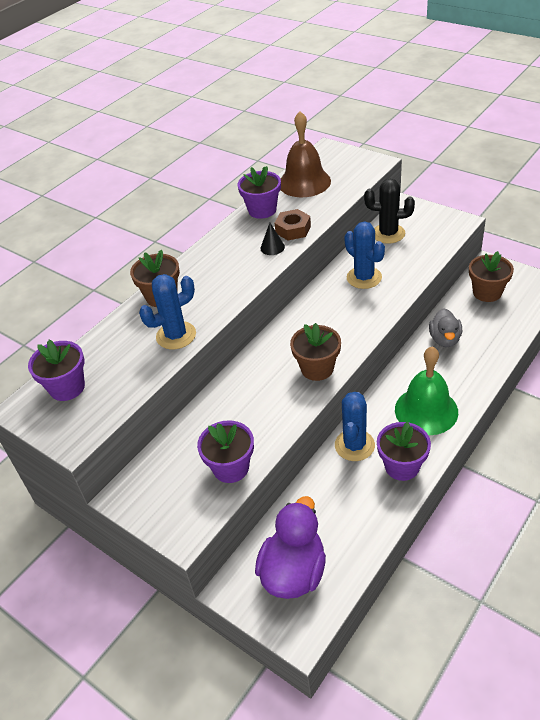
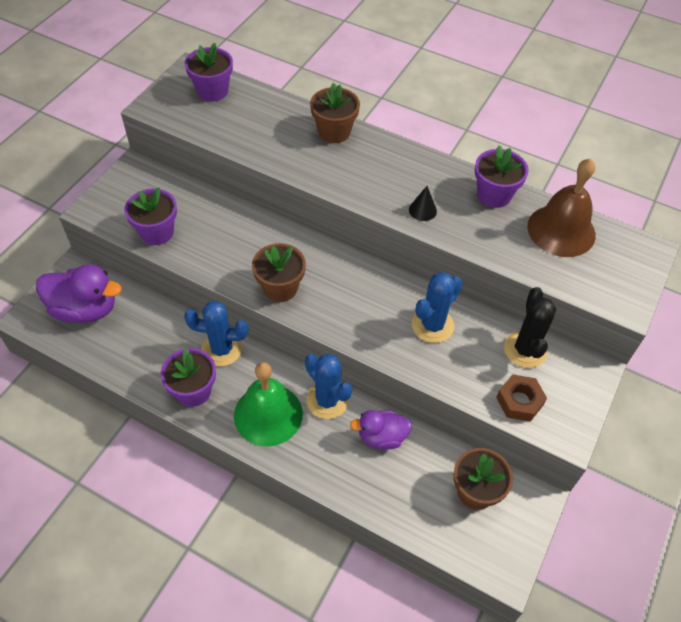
camera: 75 degrees right, 10 degrees up
blue cactus [139,274,196,350] -> blue cactus moved to [305,354,352,419]
brown nut [274,209,311,240] -> brown nut moved to [496,374,547,422]
grey duck [429,308,462,347] -> purple duck [350,410,412,450]

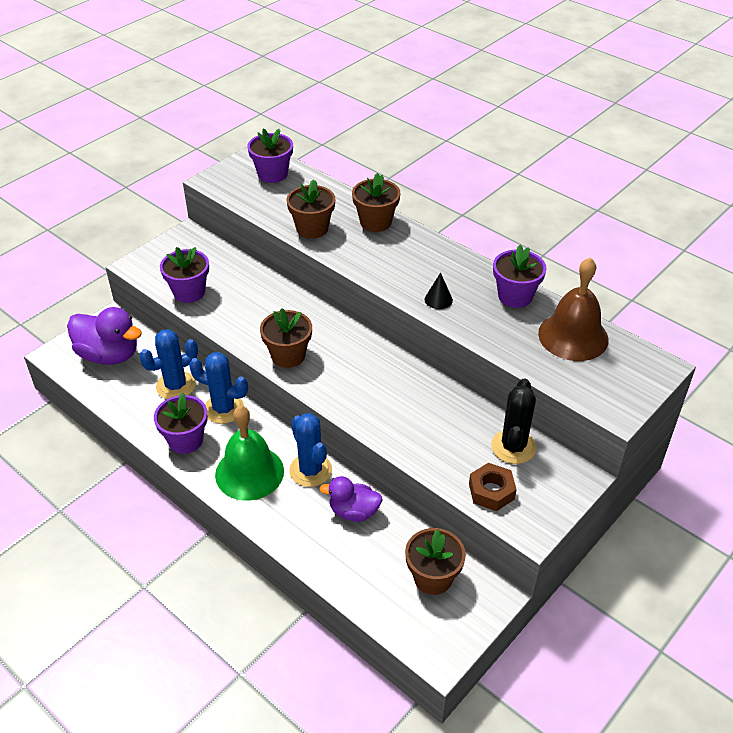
camera: 15 degrees right, 10 degrees down
blue cactus [412,272,463,343] -> blue cactus moved to [139,329,198,399]
none -> brown flower pot [286,180,336,239]

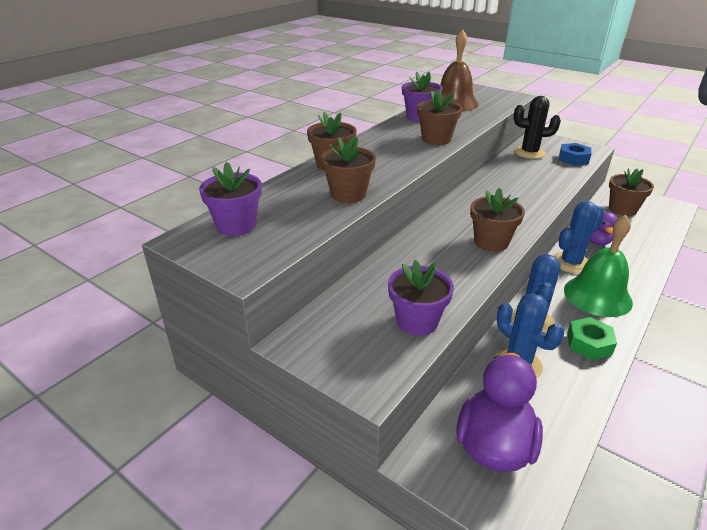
camera: 95 degrees left, 10 degrees down
purple flower pot [154,392,208,454] -> green nut [567,317,617,360]
black cone [425,272,453,309] -> brown flower pot [417,89,462,145]
brown nut [469,463,517,511] -> blue nut [559,143,592,166]

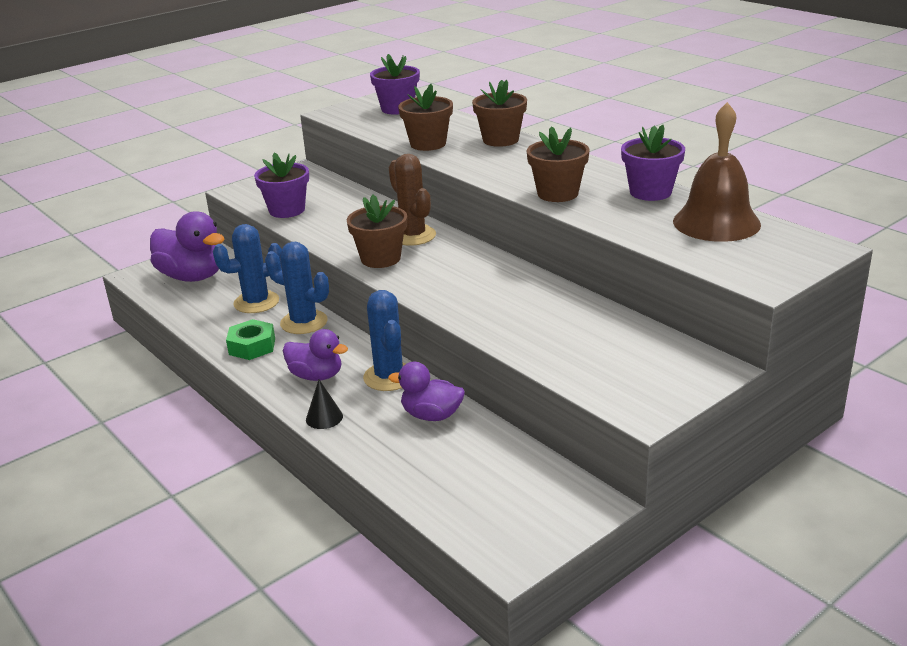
camera: 105 degrees right, 5 degrees down
black cactus [514,96,561,159] -> none
blue nut [559,143,592,166] -> none
green bell [564,215,633,317] -> purple duck [283,329,348,381]
brown flower pot [609,168,654,216] -> none
none -> black cone [306,380,343,429]
none -> brown cactus [389,154,436,246]

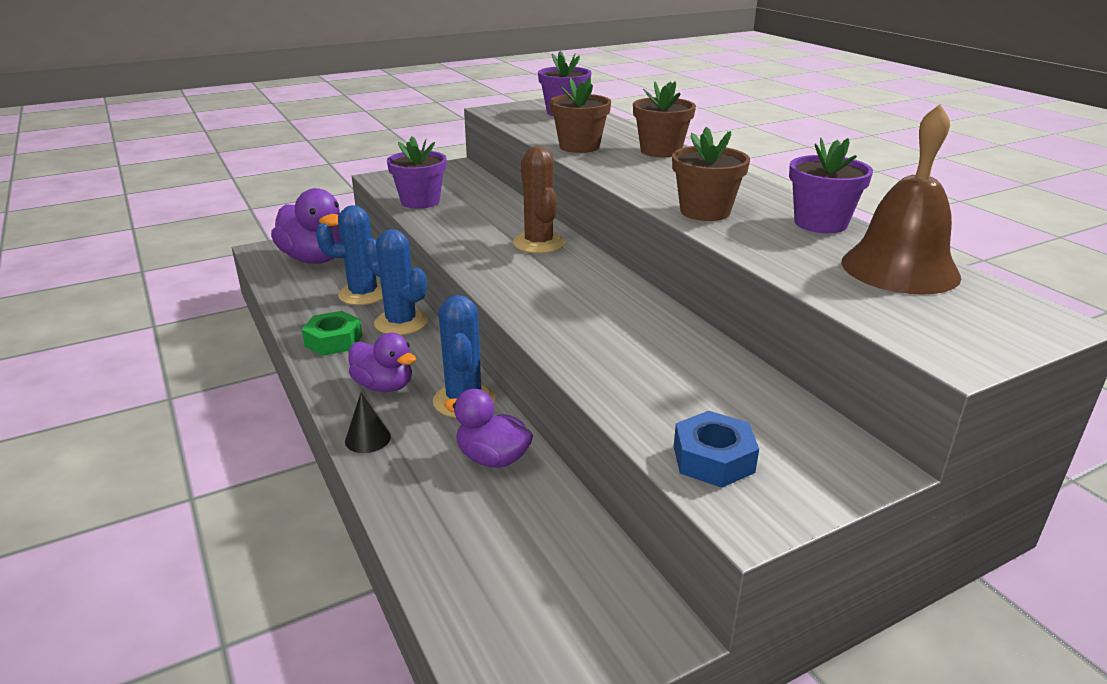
camera: 10 degrees right, 0 degrees up
brown flower pot [347,195,407,268] -> none
none -> blue nut [674,411,759,488]

